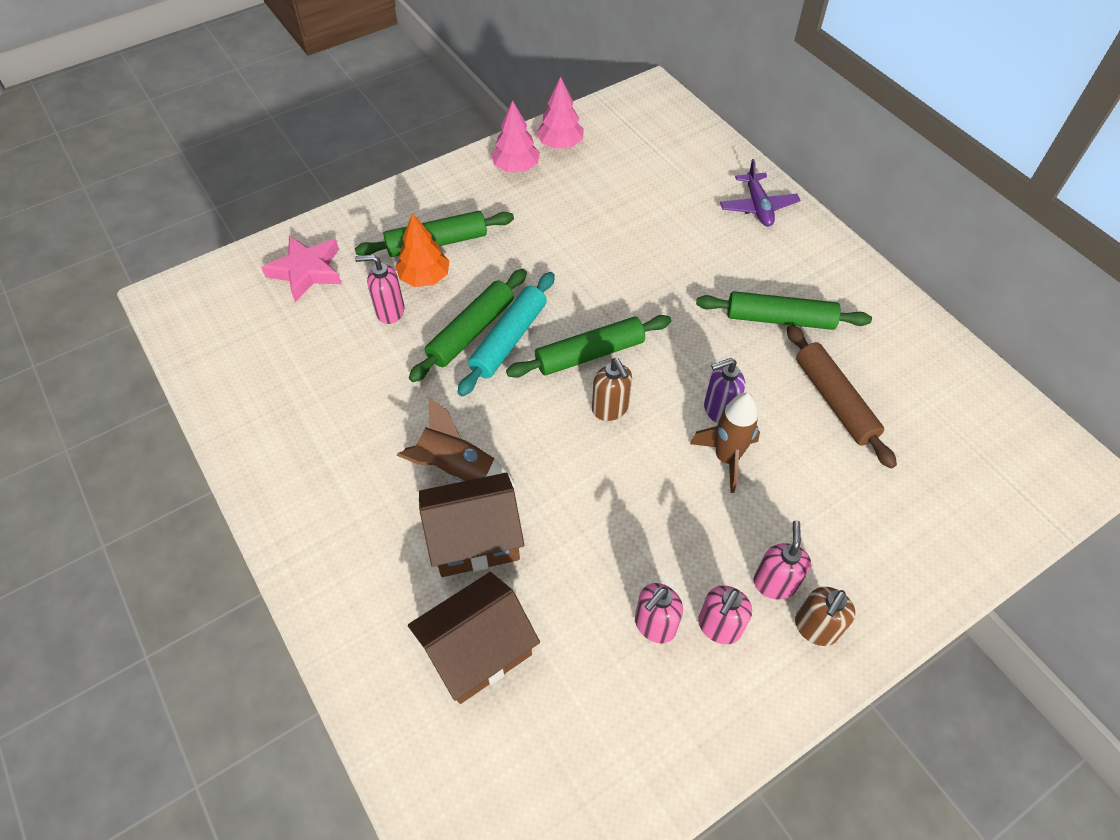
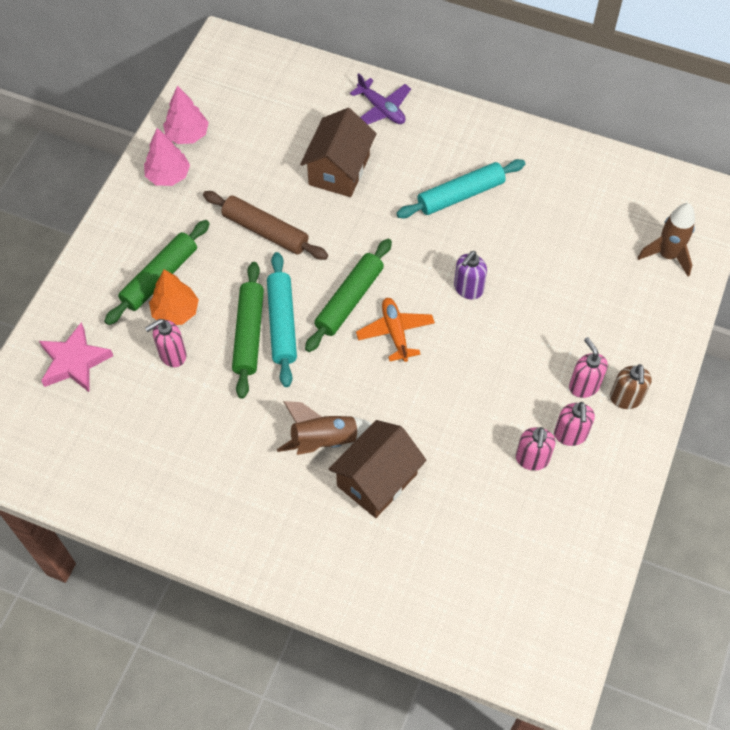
camera: 35 degrees left, 5 degrees up
brown house [408,572,540,704] -> brown house moved to [300,108,377,197]
brown soap dispenser [592,358,632,421] -> orange plane [356,298,435,362]
brown rocket [690,393,760,493] -> brown rocket moved to [638,203,695,277]
green rolling pin [696,291,872,330] -> turquoise rolling pin [396,159,525,218]
brown rolling pin [787,324,897,468] -> brown rolling pin moved to [203,191,328,260]

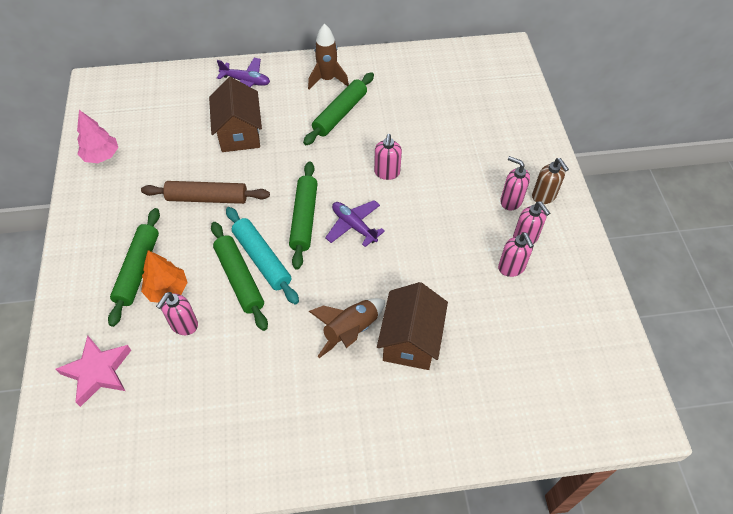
camera: 30 degrees left, 5 degrees down
pink tree [144,128,190,186] -> none
orange plane [356,298,435,362] -> purple plane [325,200,385,247]
turquoise rolling pin [396,159,525,218] -> green rolling pin [303,72,374,145]
purple soap dispenser [454,251,487,299] -> pink soap dispenser [374,134,402,180]
brown rocket [638,203,695,277] -> brown rocket moved to [308,24,349,90]

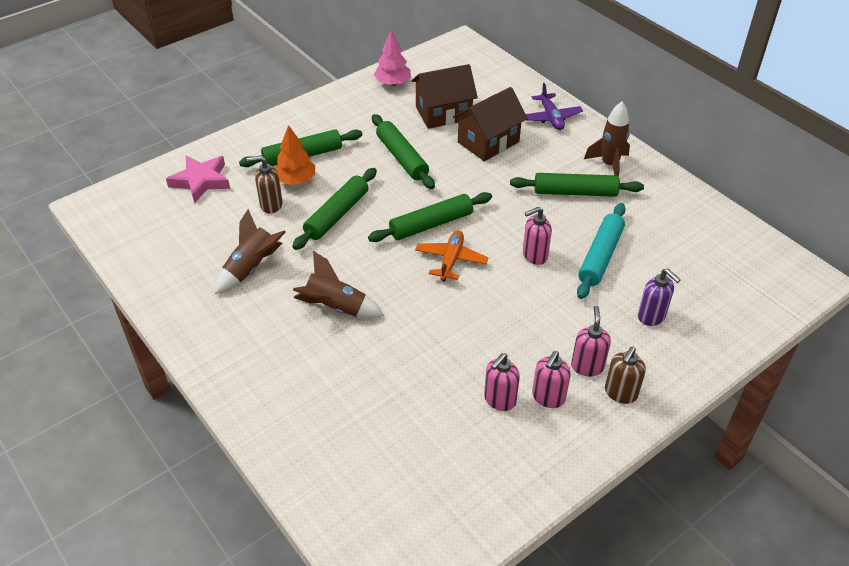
camera: 60 degrees right, 10 degrees down
brown rolling pin [141,181,270,204] -> green rolling pin [372,114,435,189]
pink soap dispenser [156,292,198,335] -> brown soap dispenser [247,156,283,213]
turquoise rolling pin [226,207,299,304] -> turquoise rolling pin moved to [577,203,626,299]
purple plane [325,200,385,247] -> orange plane [415,230,489,282]
brown house [377,282,448,370] -> brown house moved to [411,64,478,129]
none -> brown rocket [215,209,286,294]
none -> purple soap dispenser [638,269,681,326]

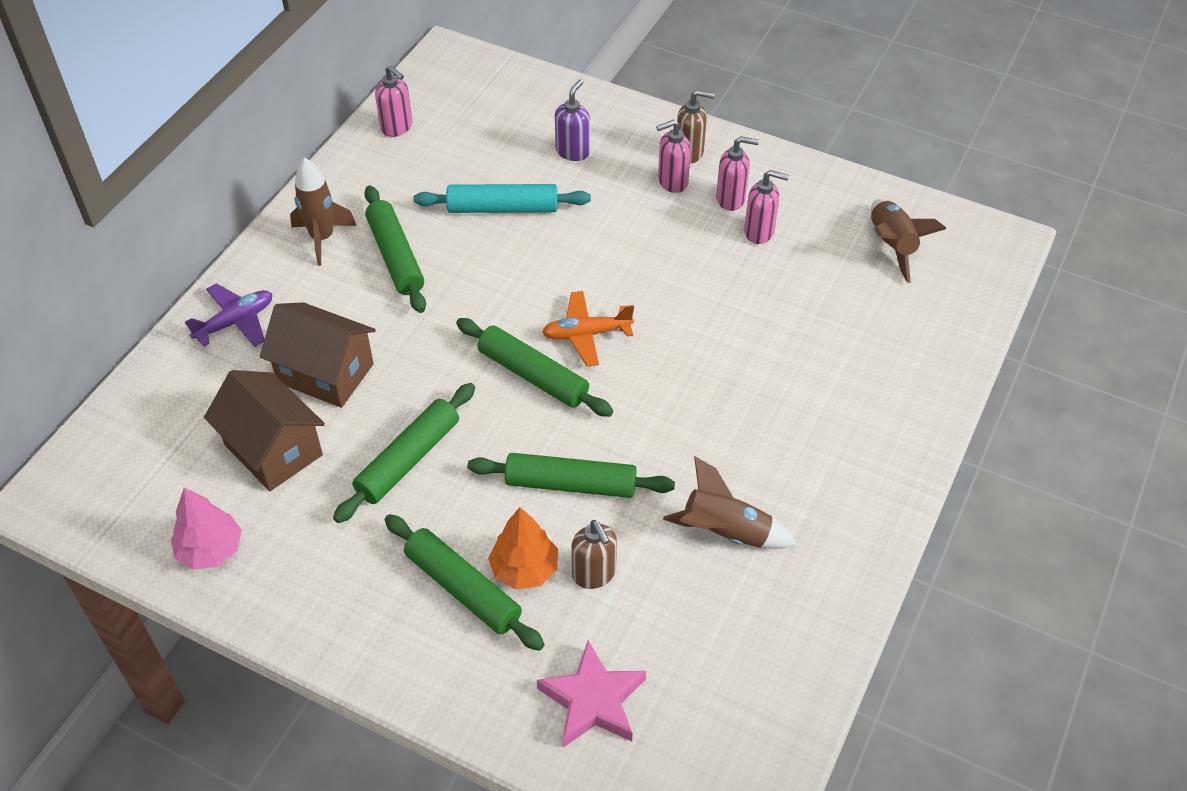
camera: 115 degrees left, 5 degrees up
brown rocket [293,251,384,318] -> brown rocket moved to [871,199,946,283]
pink soap dispenser [523,207,552,265] -> pink soap dispenser moved to [375,65,412,137]

